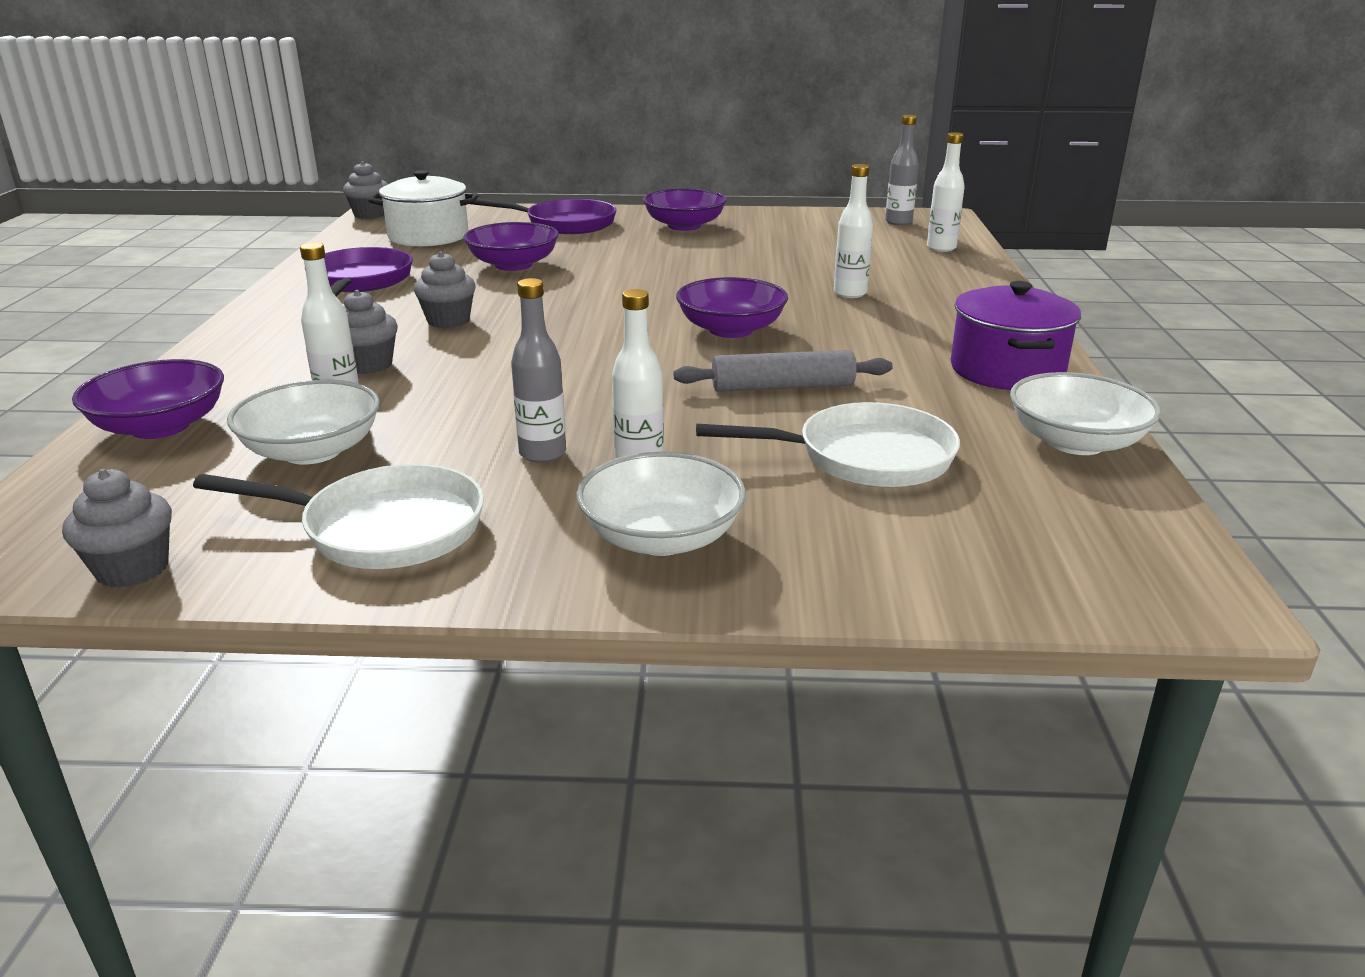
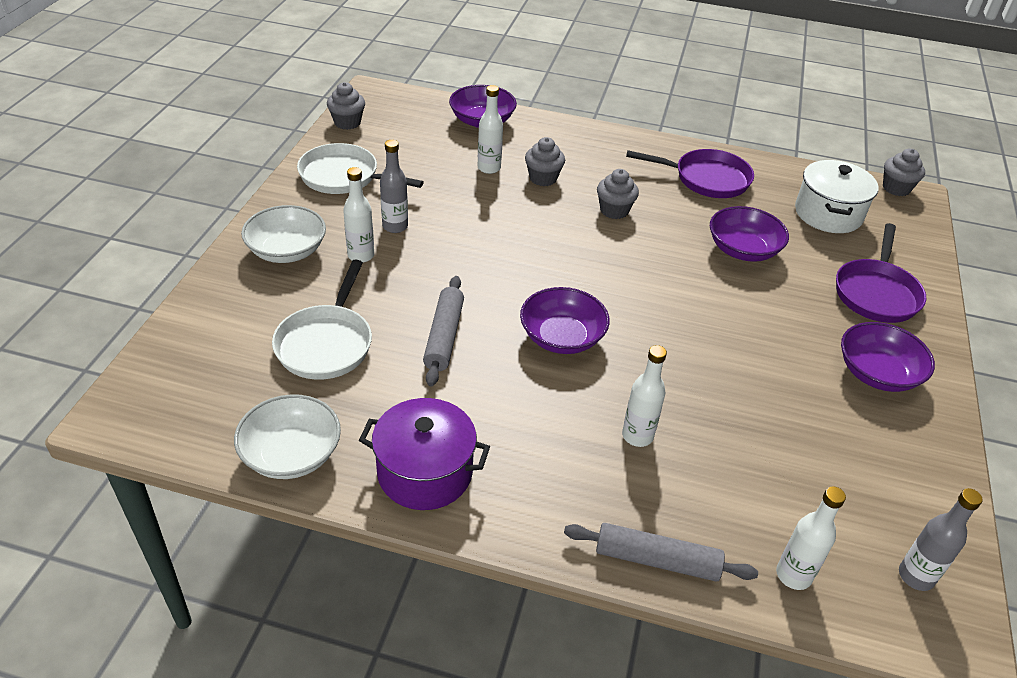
camera: 100 degrees right, 15 degrees up
white pan [193,464,484,569] -> white pan turned 90 degrees clockwise [297,143,424,194]
white bowl [227,380,380,465] -> none
none -> grey rolling pin [564,523,758,582]

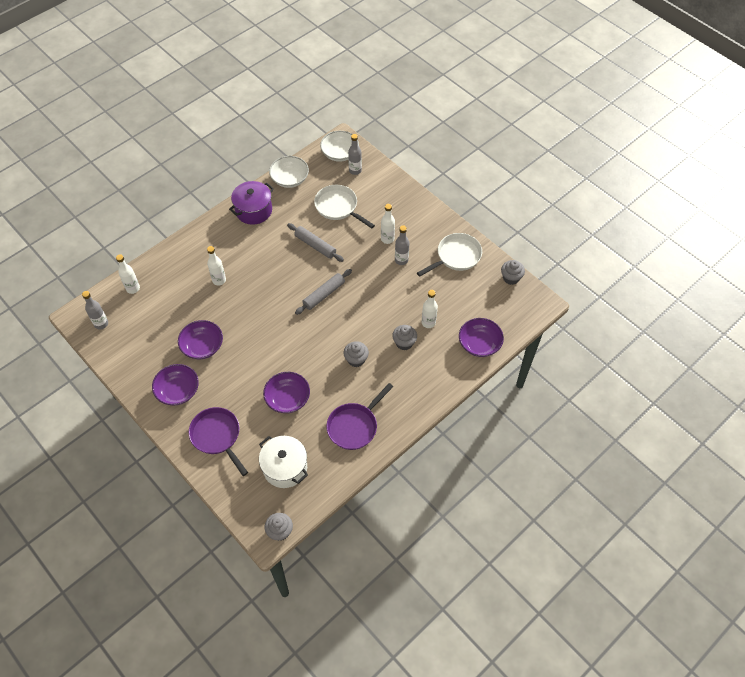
camera: 125 degrees right, 15 degrees up
white bowl [241,205,326,263] -> white bowl moved to [320,131,359,162]
purple bowl [520,287,610,354] -> purple bowl moved to [178,320,223,359]
grey rolling pin [564,523,758,582] -> grey rolling pin moved to [295,269,352,315]
none -> grey bottle [348,134,362,175]

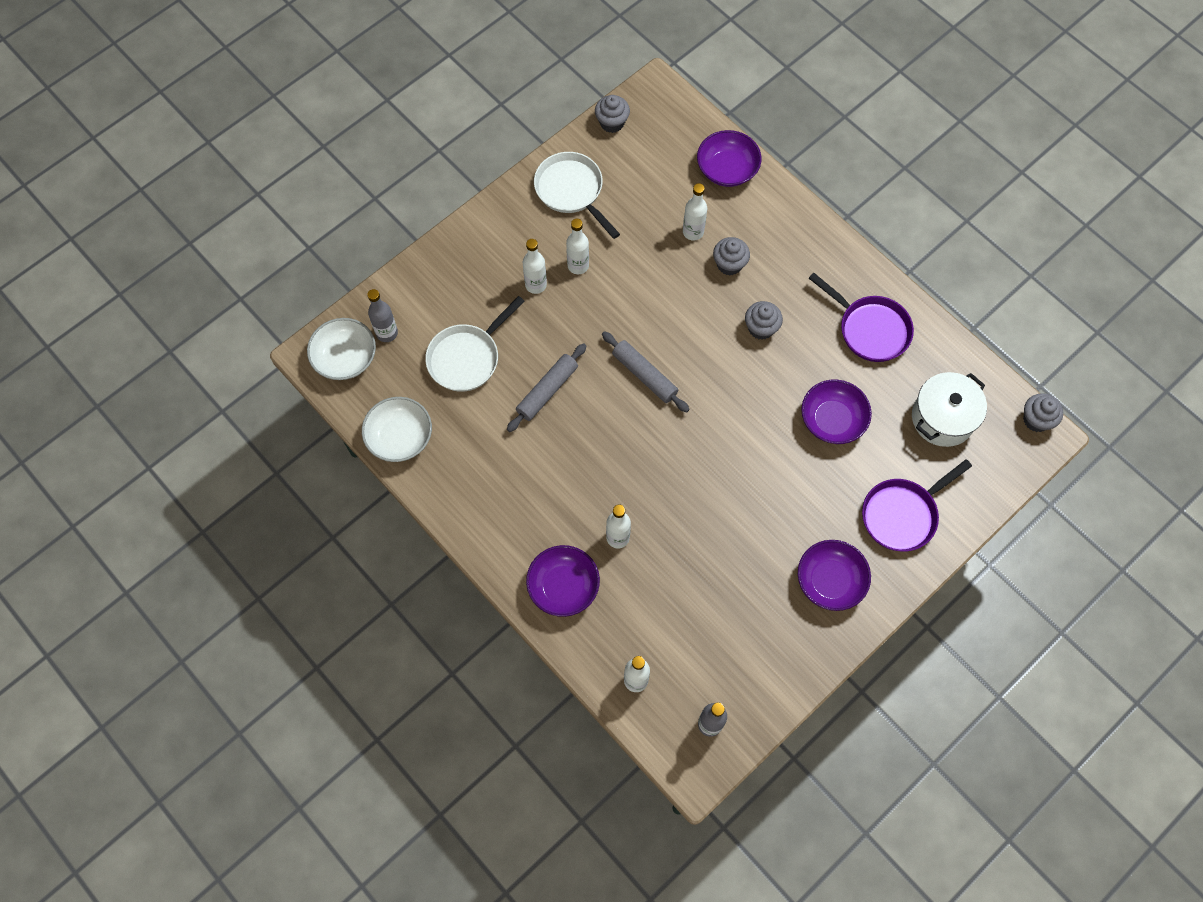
camera: 90 degrees left, 10 degrees up
purple bowl [178,320,223,359] -> purple bowl moved to [526,545,600,617]
purple pot [229,181,274,225] -> none
grey bottle [395,225,410,265] -> white bottle [566,219,589,274]

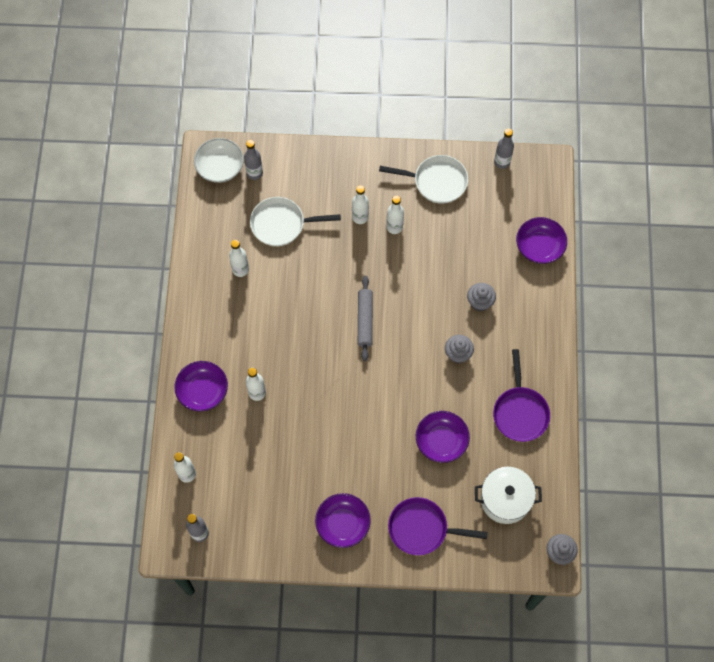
camera: 45 degrees right, 0 degrees up
white bowl [362,397,432,462] -> none
grey rolling pin [507,343,586,432] -> none
white pan [534,152,620,239] -> white pan turned 90 degrees clockwise [379,155,468,204]
grey cupcake [595,95,630,133] -> grey bottle [494,128,514,169]
white bottle [683,183,707,241] -> white bottle moved to [229,240,249,277]

